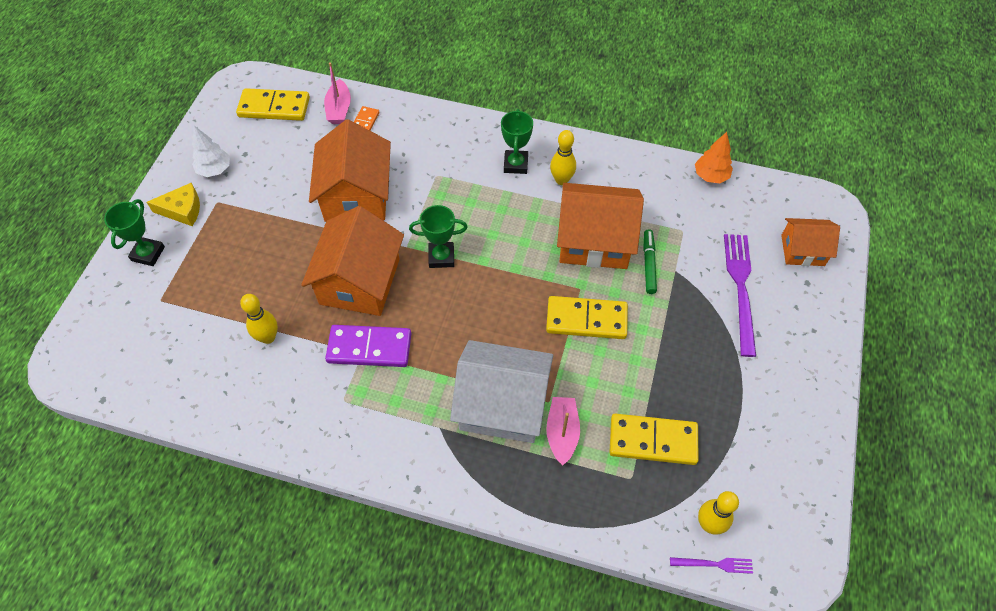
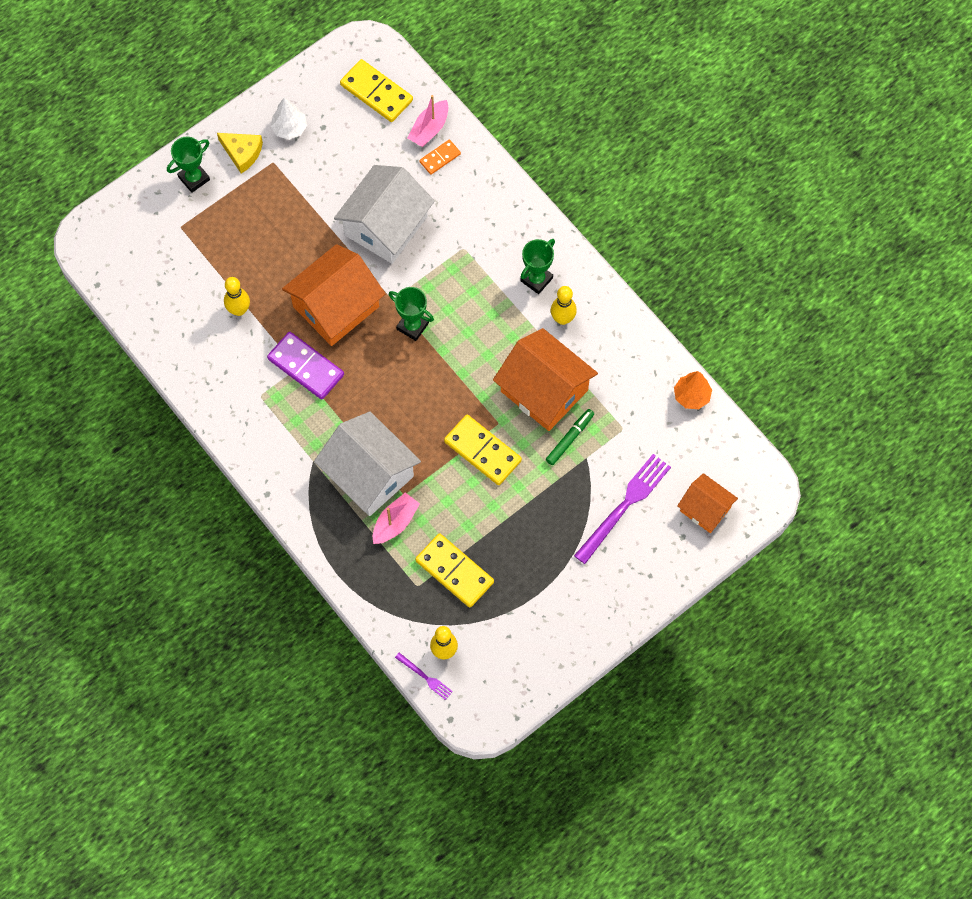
camera: 35 degrees right, 10 degrees up
orange house [309,119,391,222] -> white house [334,165,435,264]

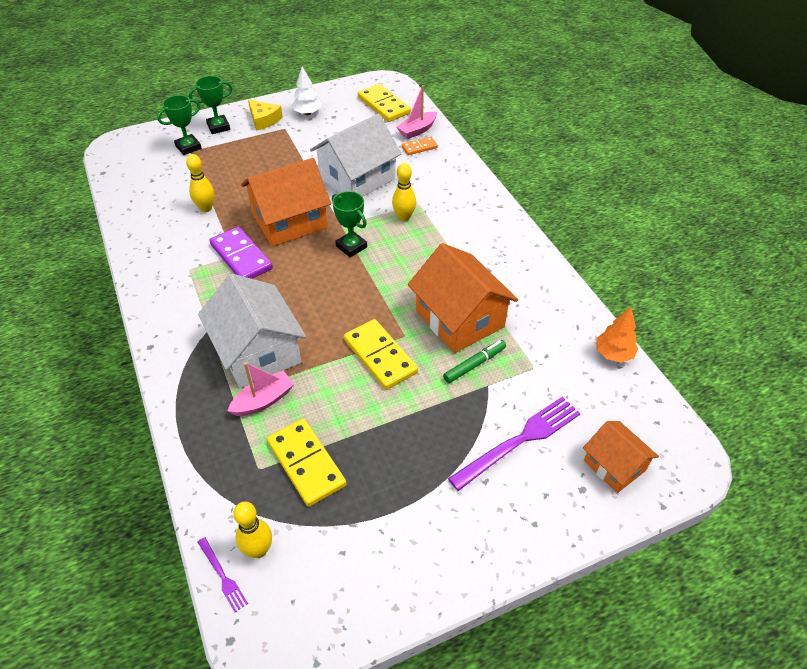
camera: 15 degrees right, 20 degrees down
green trophy [521,239,555,294] -> green trophy moved to [157,95,202,155]
yellow bowling pin [551,286,577,325] -> yellow bowling pin moved to [392,163,416,221]

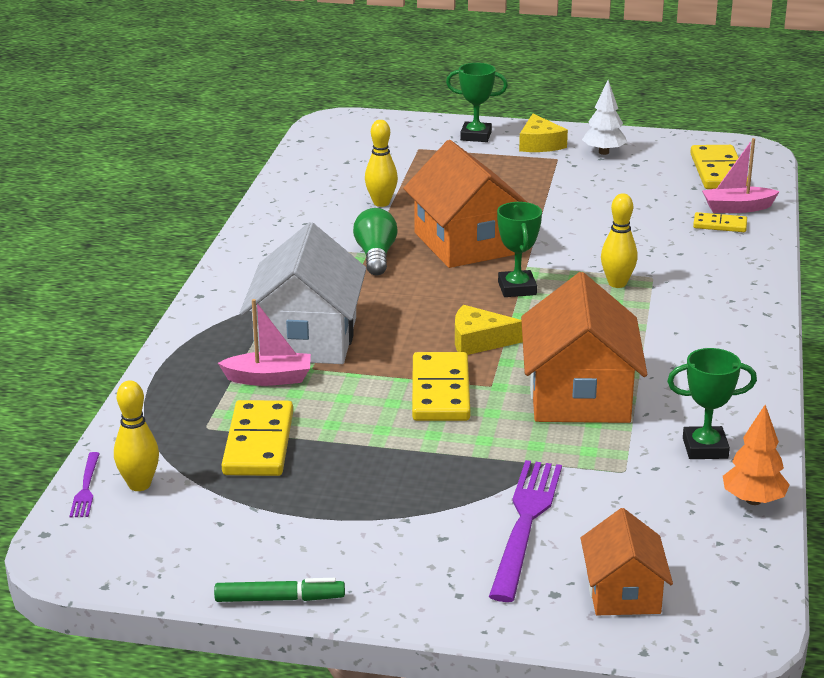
camera: 35 degrees right, 20 degrees down
green trophy [157,95,202,155] -> green trophy moved to [667,348,757,459]
purple domino [210,226,273,279] -> green light bulb [353,208,398,276]
orange house [241,158,331,247] -> orange house turned 60 degrees clockwise [403,140,527,268]
white house [310,113,402,197] -> none
orange domino [402,136,438,155] -> yellow domino [693,212,747,232]
green marker [443,340,506,383] -> green marker moved to [214,578,345,602]
purple fork [448,396,581,491] -> purple fork turned 75 degrees counterclockwise [489,460,562,602]
none -> yellow cheese [455,305,523,355]

